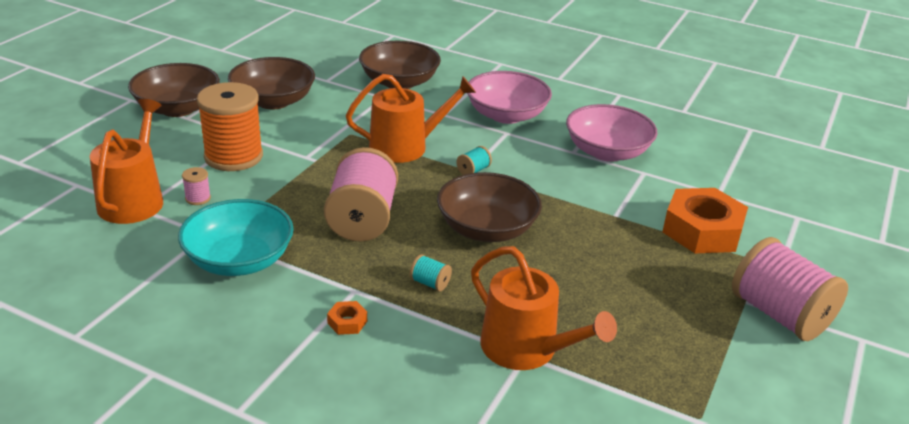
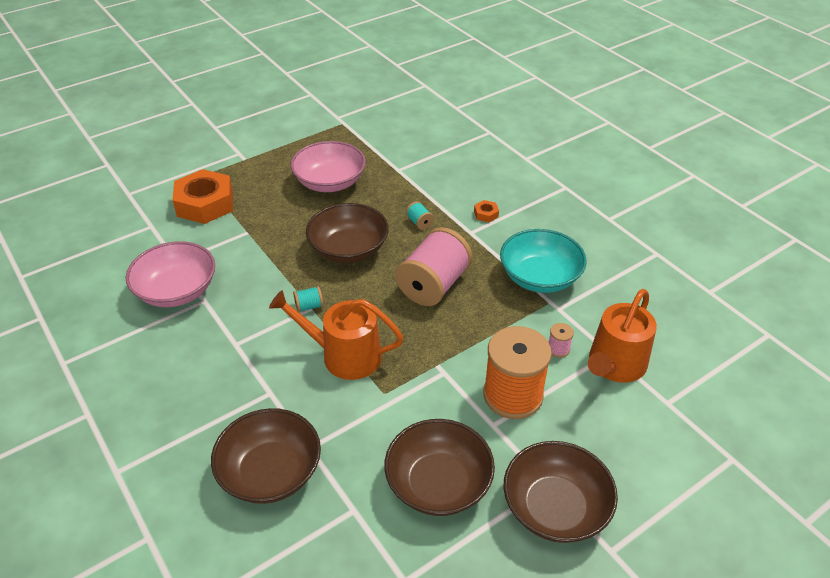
camera: 150 degrees left, 10 degrees up
pink bowl [467,71,552,124] -> pink bowl moved to [291,141,366,192]
orange watering can [471,246,617,370] -> none
pink spool [732,237,848,341] -> none

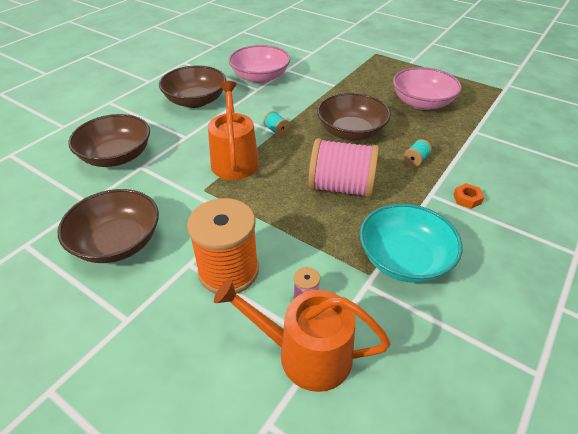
camera: 70 degrees right, 0 degrees up
orange nut [172,169,233,224] -> none
brown bowl [504,441,618,543] -> brown bowl moved to [159,65,226,108]

